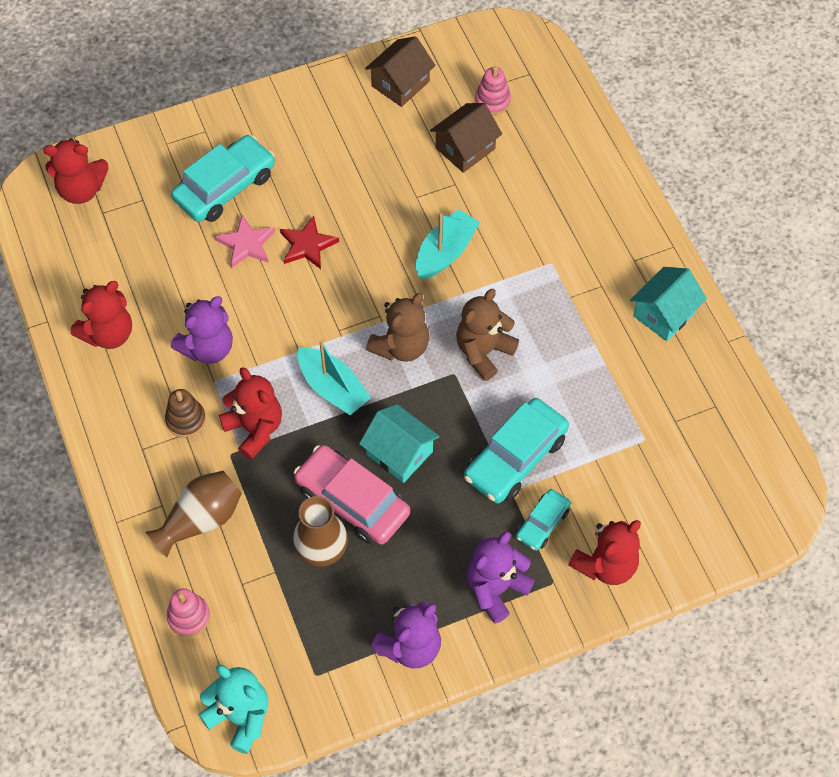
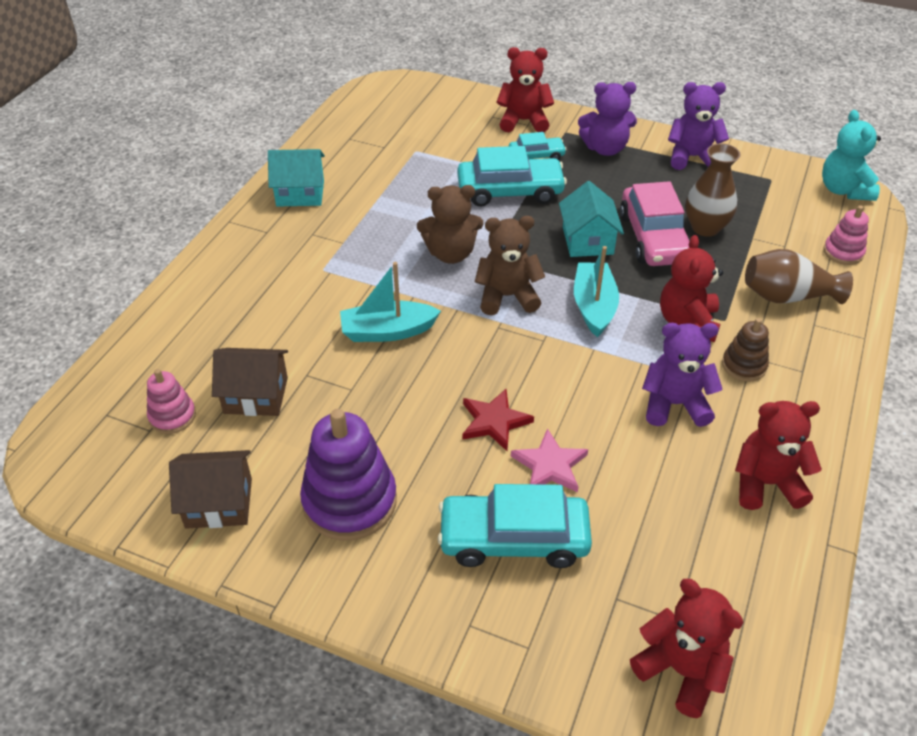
camera: 135 degrees left, 15 degrees down
none -> purple stacking toy [300,409,397,540]

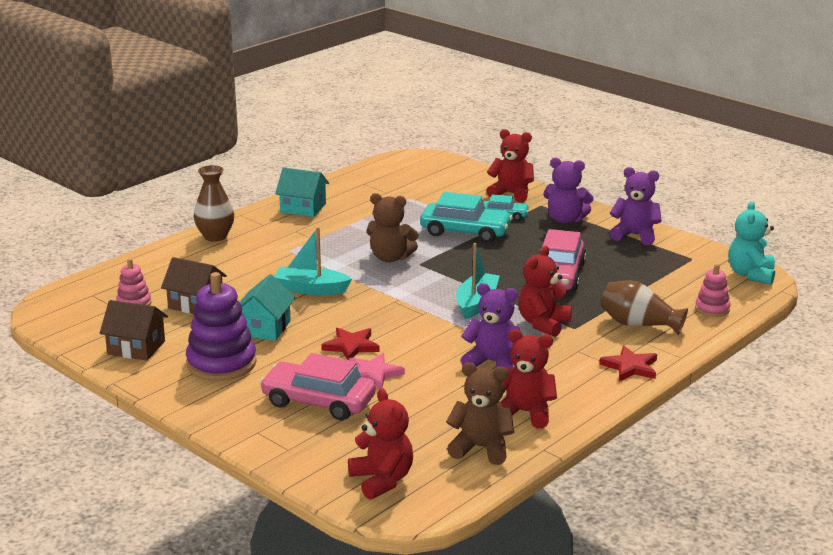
camera: 20 degrees right, 20 degrees down
turquoise car [438,484,592,568] -> pink car [260,353,376,420]
brown teddy bear [475,216,545,315] -> brown teddy bear moved to [446,362,514,465]
turquoise house [559,181,624,257] -> turquoise house moved to [240,274,295,341]
brown vase [685,143,741,237] -> brown vase moved to [194,165,234,242]
brown stacking toy [722,318,769,382] -> none
none -> red star [599,346,657,381]

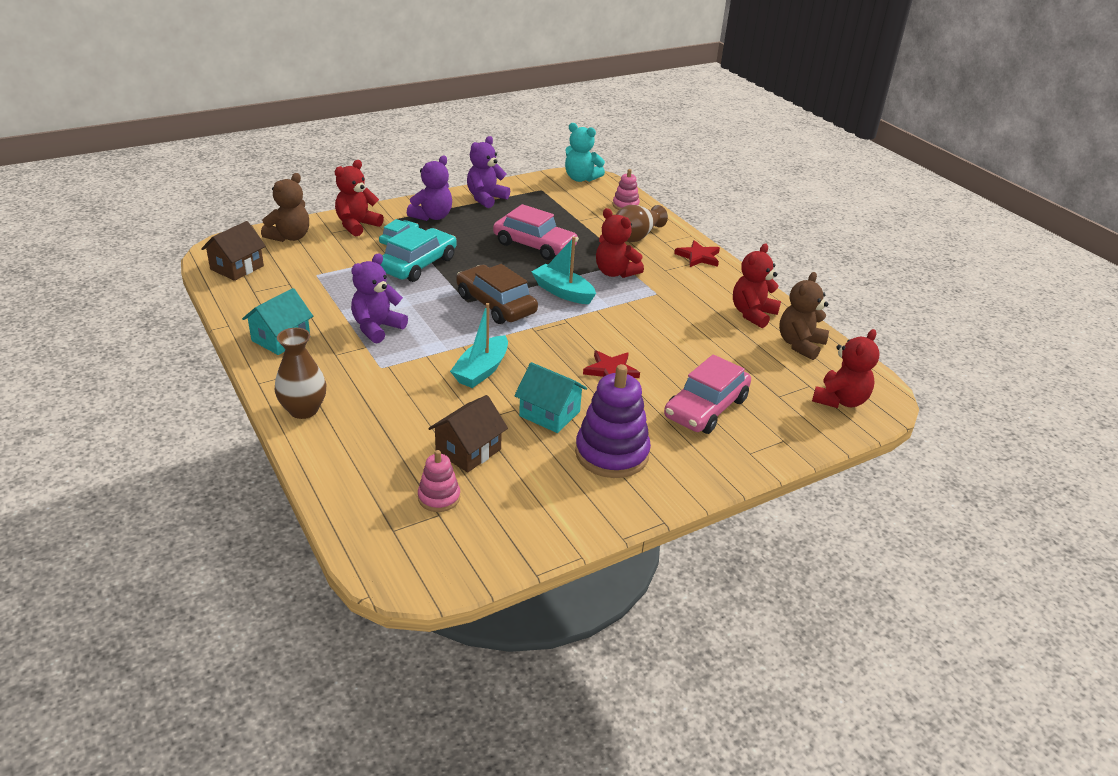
camera: 75 degrees left, 10 degrees up
brown house [100,300,168,361] -> brown house moved to [201,221,266,281]
red teddy bear [348,388,413,500] -> red teddy bear turned 135 degrees clockwise [812,329,880,408]
pink star [349,353,405,388] -> none
brown teddy bear [366,193,419,262] -> brown teddy bear moved to [261,173,309,242]
purple teddy bear [461,283,520,369] -> purple teddy bear moved to [351,253,408,344]
none -> brown car [456,264,538,324]

